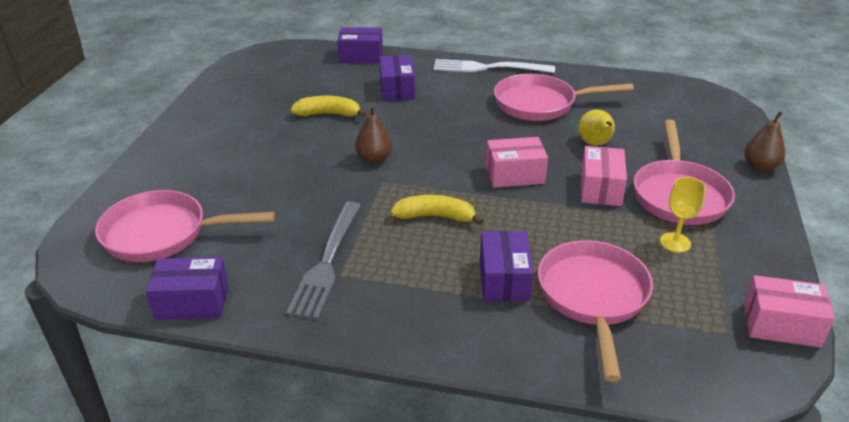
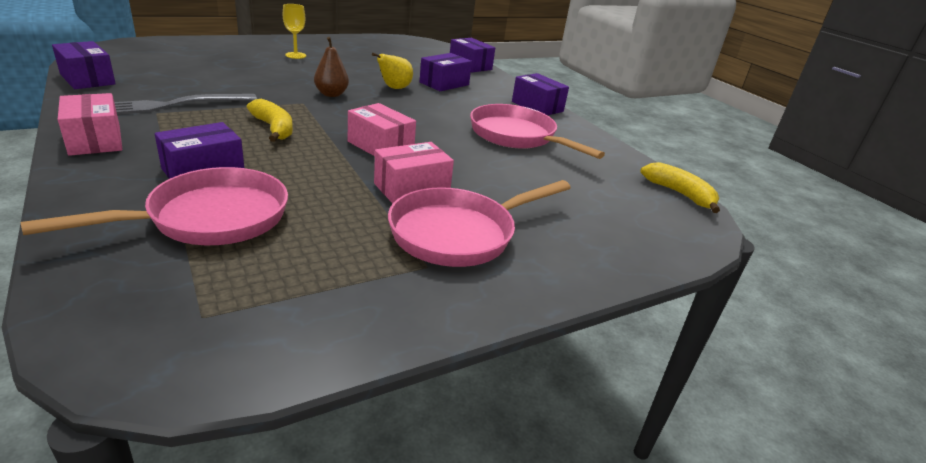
camera: 45 degrees right, 5 degrees down
pink pan [95,190,275,262] -> none
yellow banana [290,96,366,118] -> yellow banana moved to [640,162,720,213]
white fork [434,59,555,73] -> purple box [512,73,569,115]
yellow pear [578,109,615,146] -> yellow pear moved to [372,53,413,89]
yellow goblet [660,177,706,253] -> yellow goblet moved to [283,4,306,59]
brown pear [744,111,785,172] -> none
pink box [744,275,835,348] -> pink box moved to [58,93,122,156]

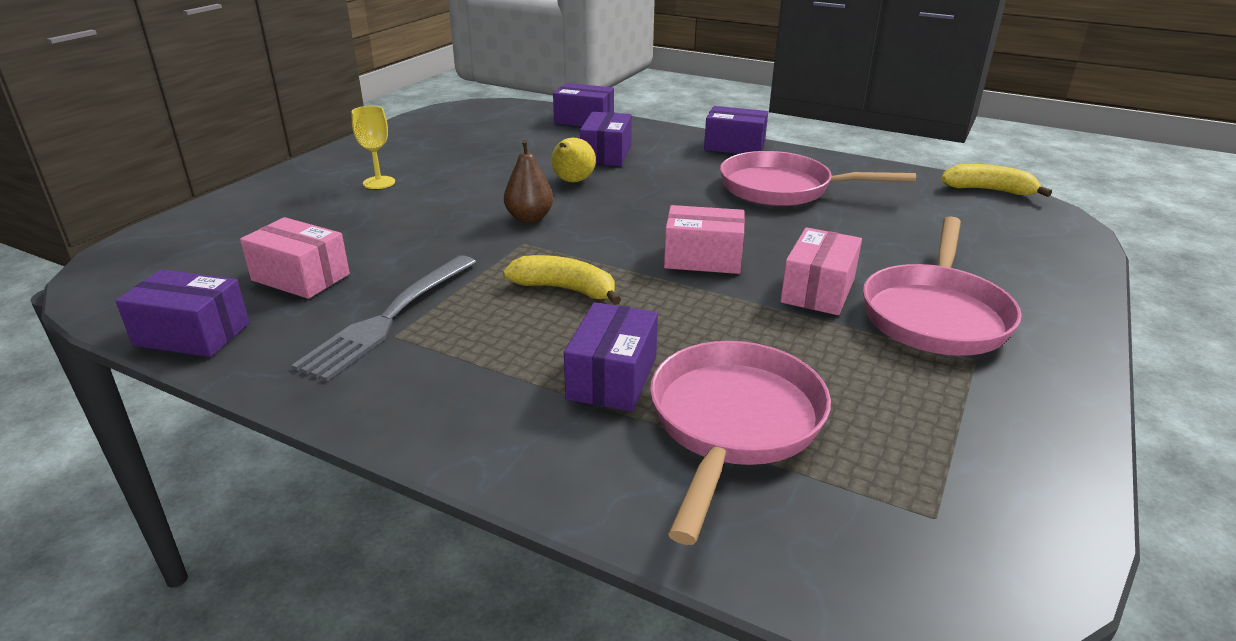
camera: 30 degrees left, 0 degrees up
pink box [58,93,122,156] -> pink box moved to [240,217,350,299]

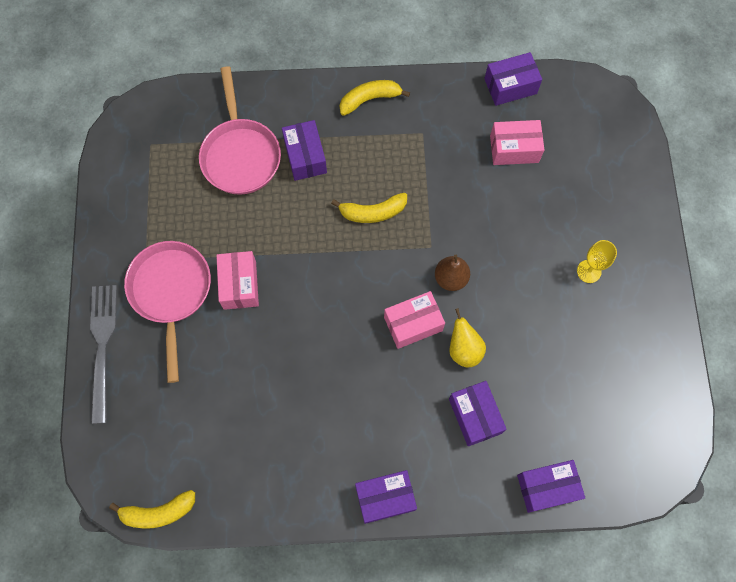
camera: 150 degrees right, 40 degrees up
grey fork [291,255,476,381] -> grey fork moved to [90,285,117,424]
pink box [664,205,745,274] -> pink box moved to [384,291,445,349]
pink pan [720,151,916,206] -> none
none -> yellow banana [340,80,410,116]

